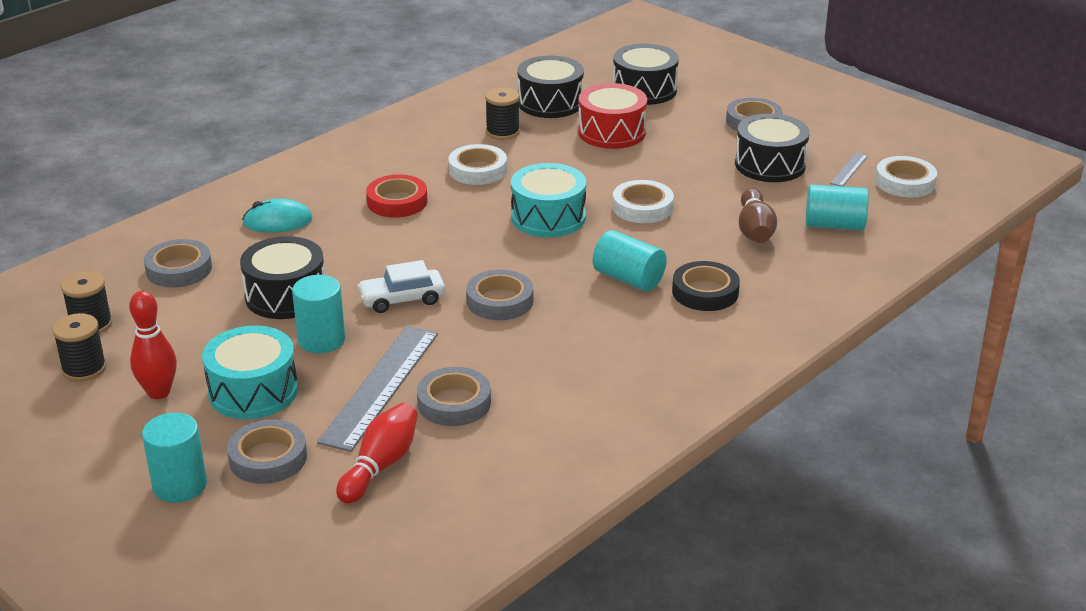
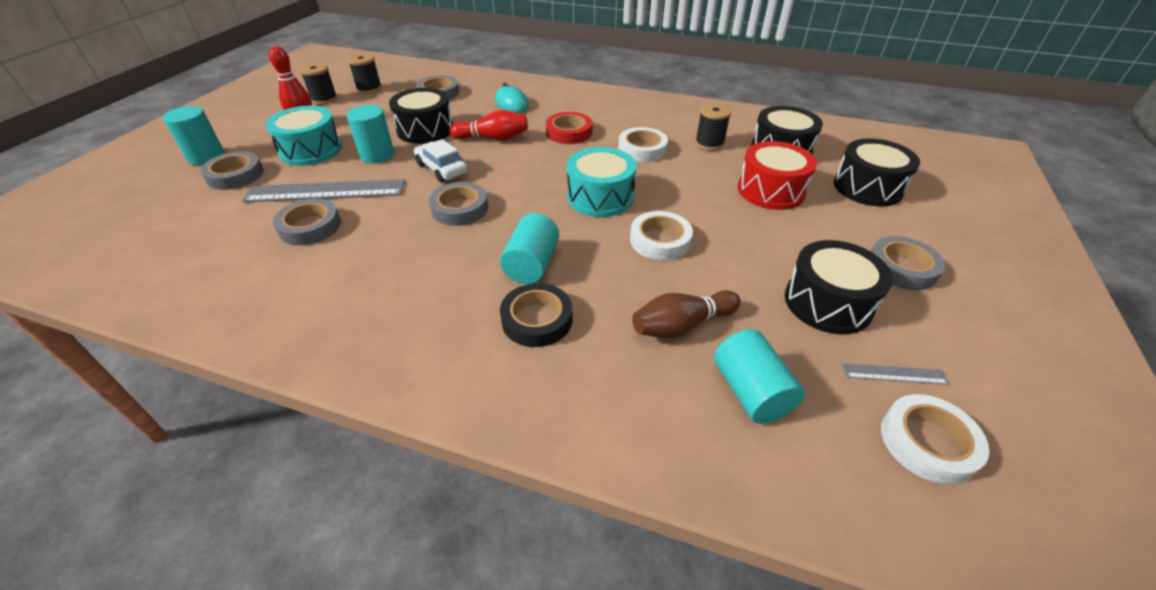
camera: 65 degrees right, 10 degrees up
red bowling pin [336,403,418,504] -> red bowling pin moved to [450,110,528,140]

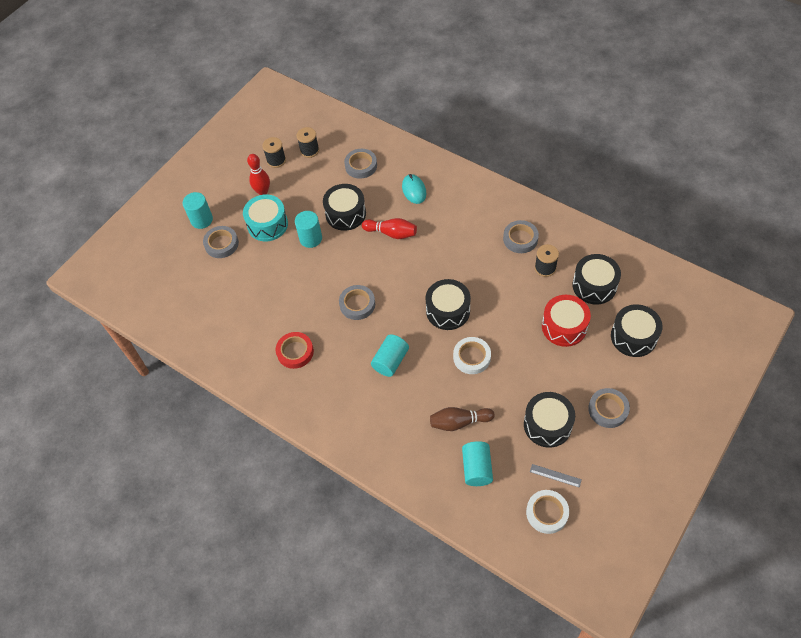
camera: 20 degrees right, 15 degrees up
grey ruler [242,179,405,202] -> none
grey tape [273,198,341,245] -> grey tape moved to [503,220,539,253]
white car [414,139,467,182] -> none
black tape [500,283,572,347] -> none
red tape [546,112,593,144] -> red tape moved to [276,332,314,369]
turquoise drum [567,147,637,217] -> black drum [425,279,471,330]
white tape [618,127,668,162] -> none

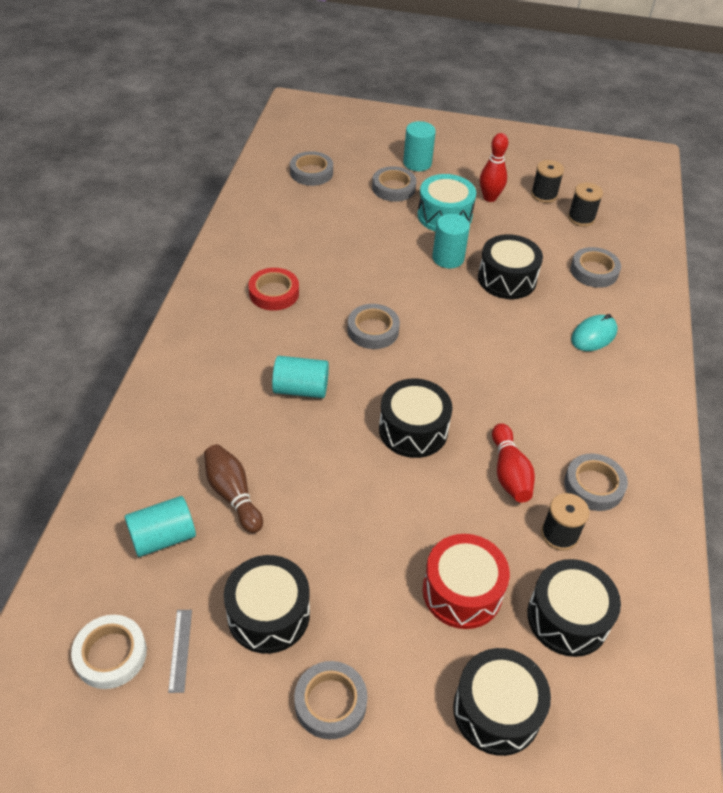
camera: 60 degrees right, 10 degrees down
red bowling pin [362,218,417,239] -> red bowling pin moved to [492,423,535,503]
white tape [453,337,491,374] -> none
none -> grey tape [290,151,333,186]

